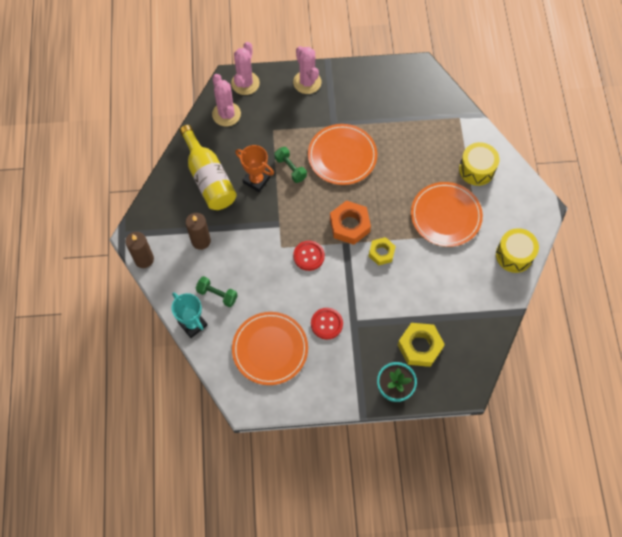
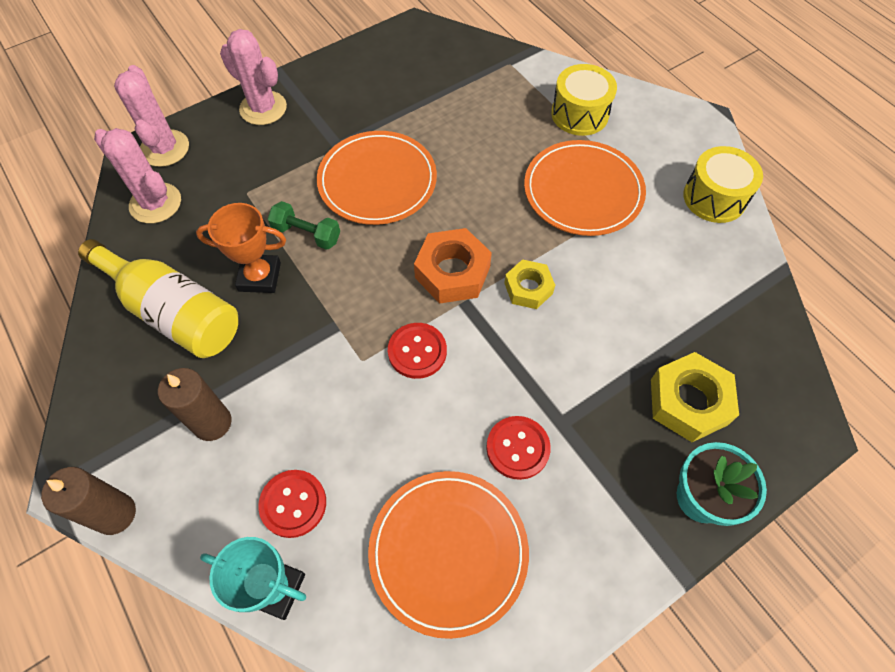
camera: 30 degrees left, 5 degrees down
green dumbbell [196,276,238,307] -> red button [258,470,326,538]

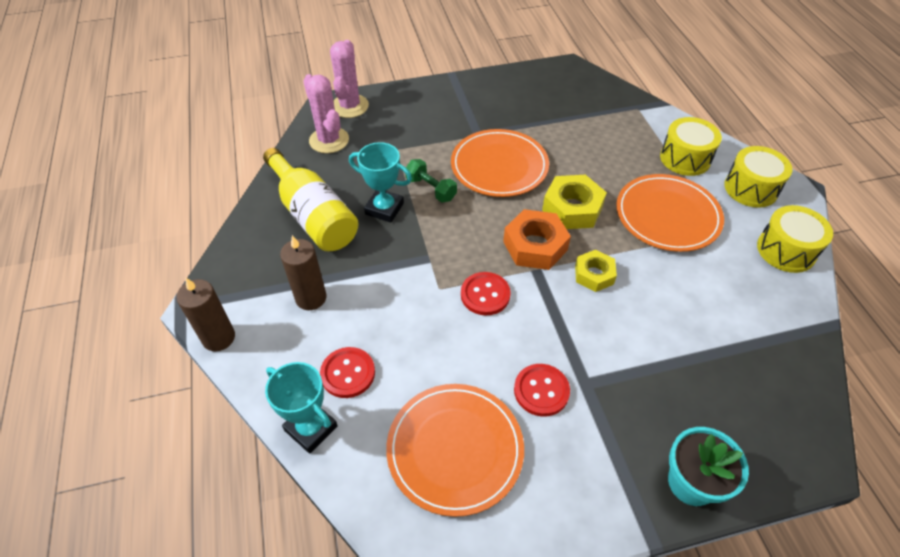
camera: 20 degrees right, 10 degrees down
orange trophy [196,203,286,293] -> turquoise trophy [349,142,412,223]
pink cactus [220,29,287,125] -> none
yellow nut [651,352,739,442] -> yellow nut moved to [542,175,607,229]
none -> yellow drum [724,146,792,208]

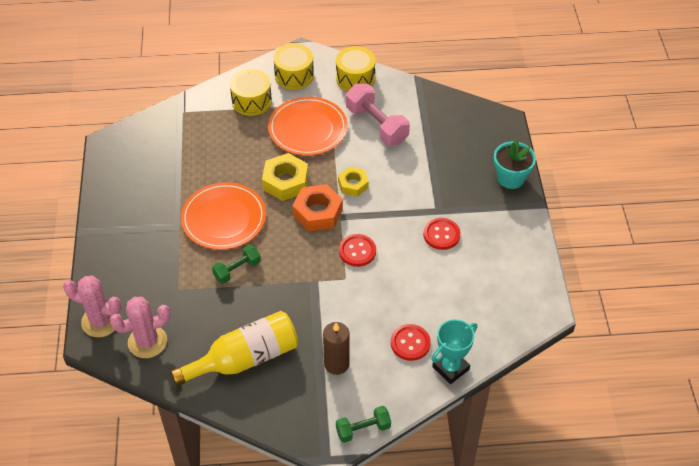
camera: 80 degrees left, 0 degrees up
brown candle [176,278,235,351] -> green dumbbell [336,406,391,443]
turquoise trophy [349,142,412,223] -> none
orange plate [386,384,524,517] -> none
none -> pink dumbbell [346,84,410,145]

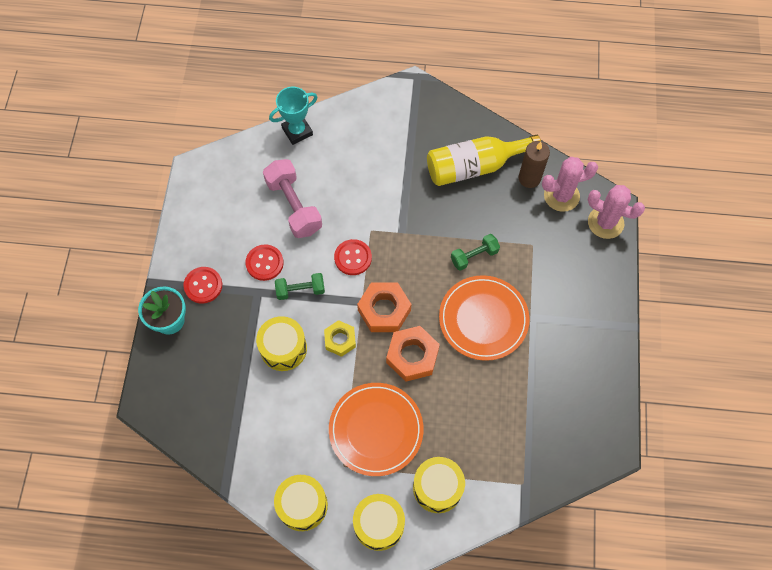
camera: 170 degrees left, 15 degrees up
yellow nut [262,153,308,201] -> orange nut [386,326,440,382]
brown candle [323,322,349,375] -> brown candle moved to [519,141,550,188]
green dumbbell [336,406,391,443] -> green dumbbell moved to [275,273,325,300]
pink dumbbell [346,84,410,145] -> pink dumbbell moved to [263,159,322,238]
red button [391,324,431,361] -> red button moved to [184,267,222,304]
none -> yellow drum [256,316,307,371]

